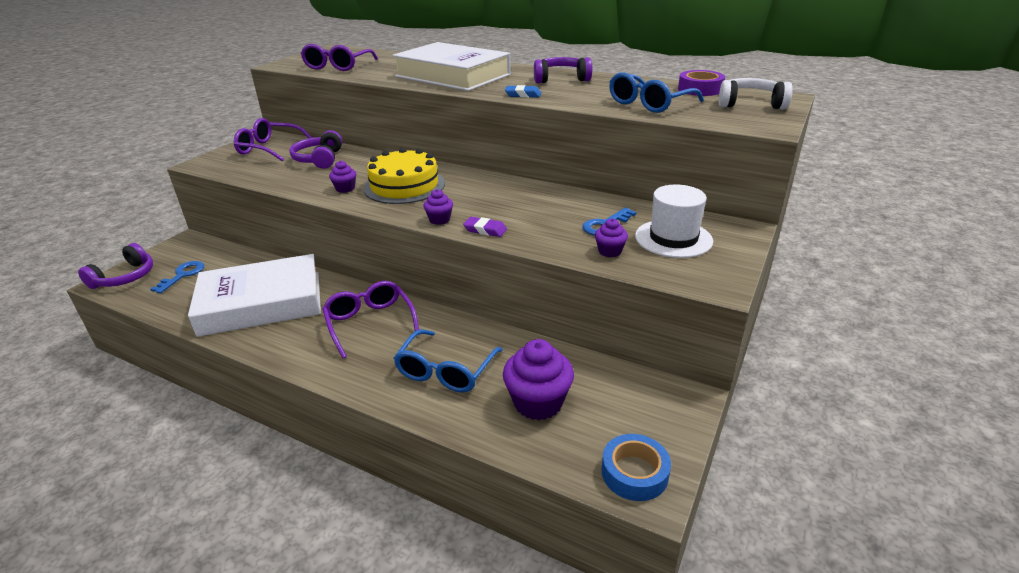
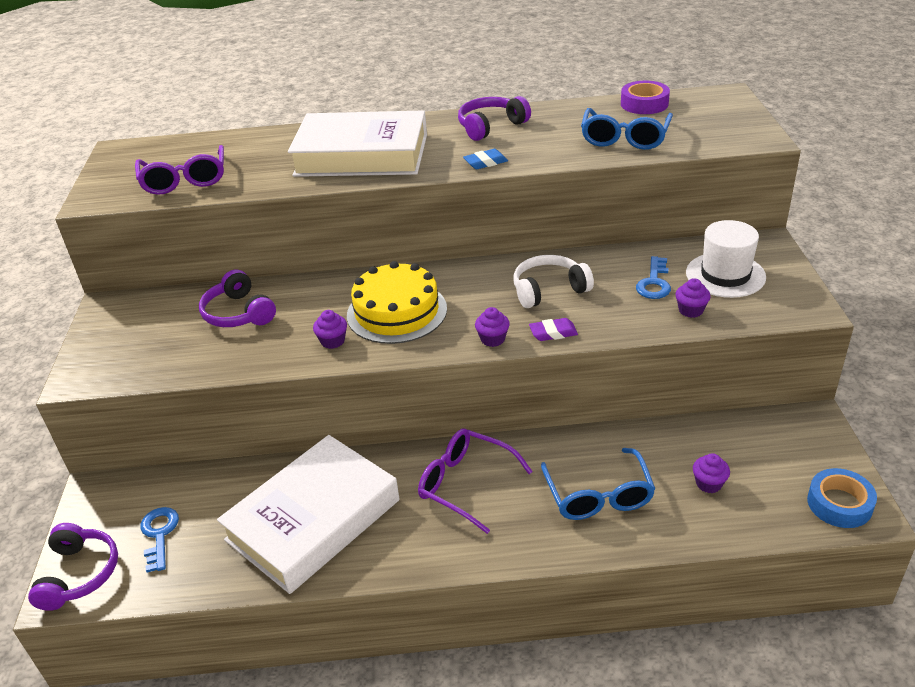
camera: 30 degrees left, 5 degrees up
purple glasses [234,118,312,162] -> none
purple cupcake [503,339,574,420] -> purple cupcake [693,453,730,493], size x0.51
white headphones [719,78,793,109] -> white headphones moved to [514,255,594,308]

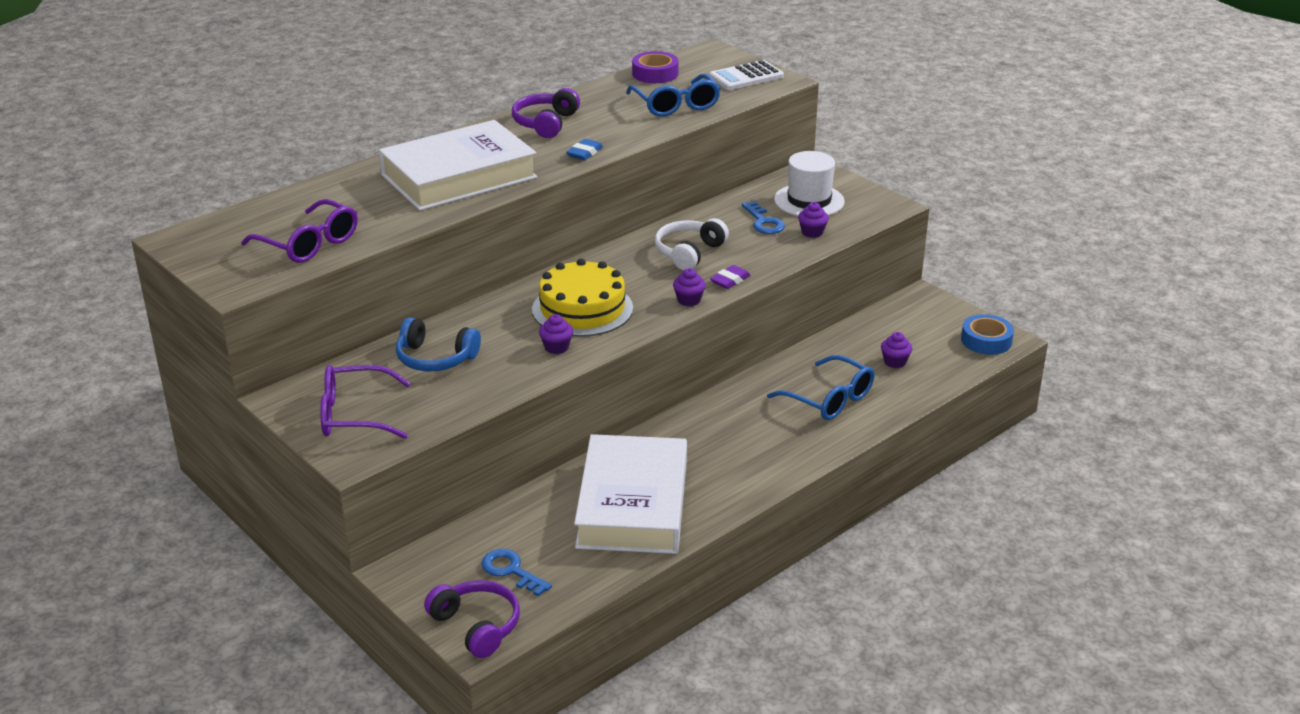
camera: 40 degrees left, 5 degrees down
purple headphones [199,270,276,327] -> blue headphones [396,317,481,372]
purple glasses [418,429,533,534] -> purple glasses moved to [320,365,411,439]
none -> white calculator [709,60,784,90]

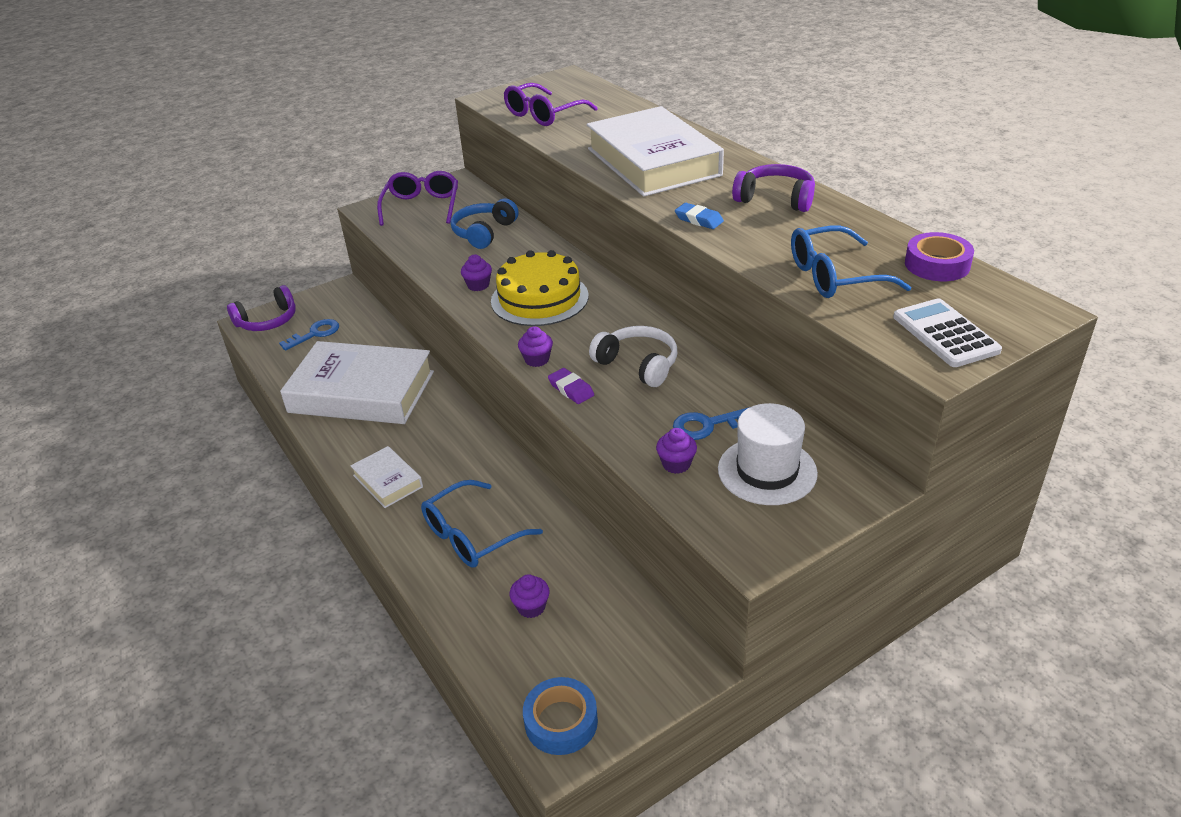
camera: 100 degrees right, 5 degrees up
none -> white book [351,446,423,508]

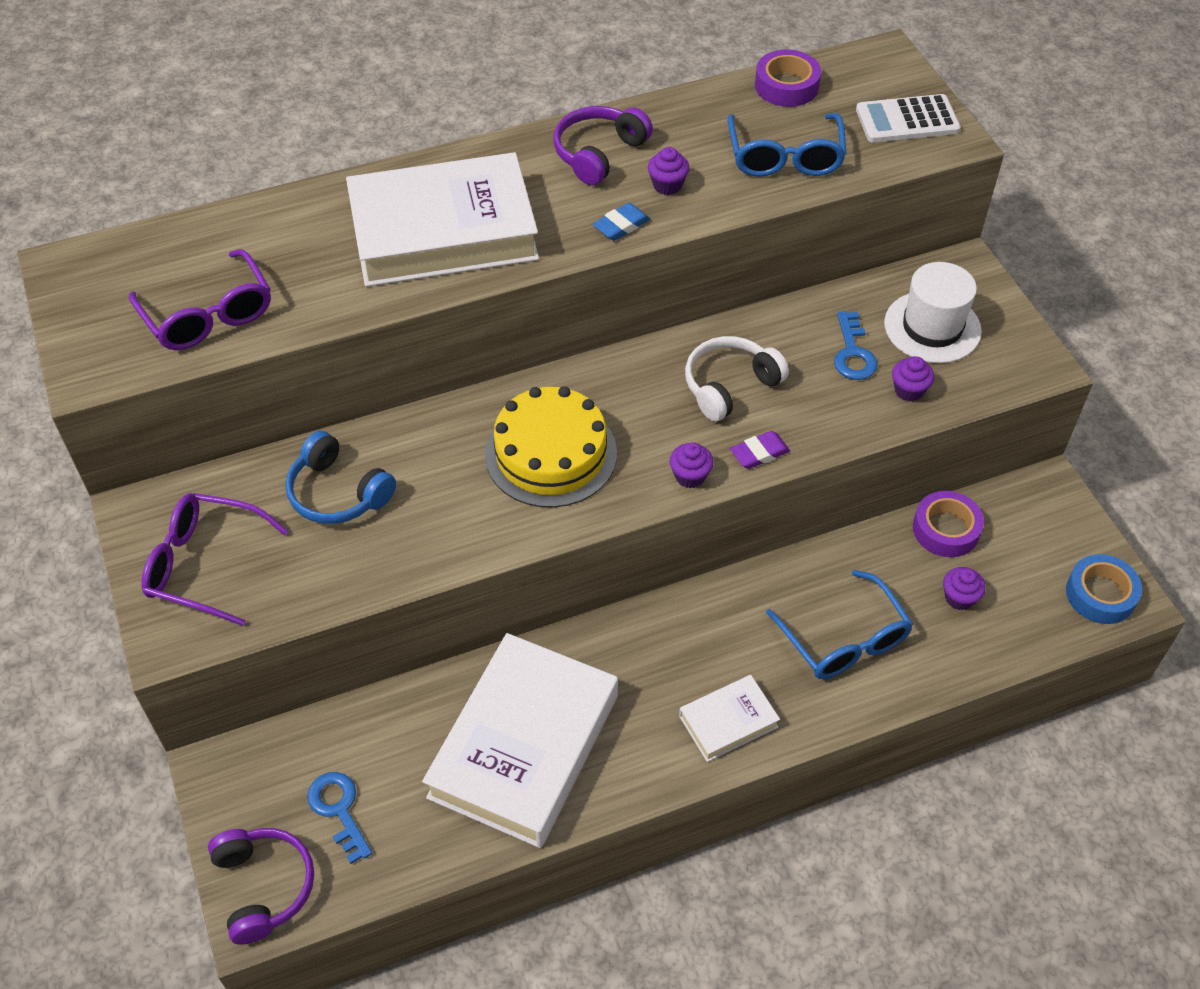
camera: 80 degrees left, 15 degrees up
purple cupcake [461,255,492,291] -> purple cupcake moved to [648,147,689,195]
none -> purple tape [913,491,984,557]

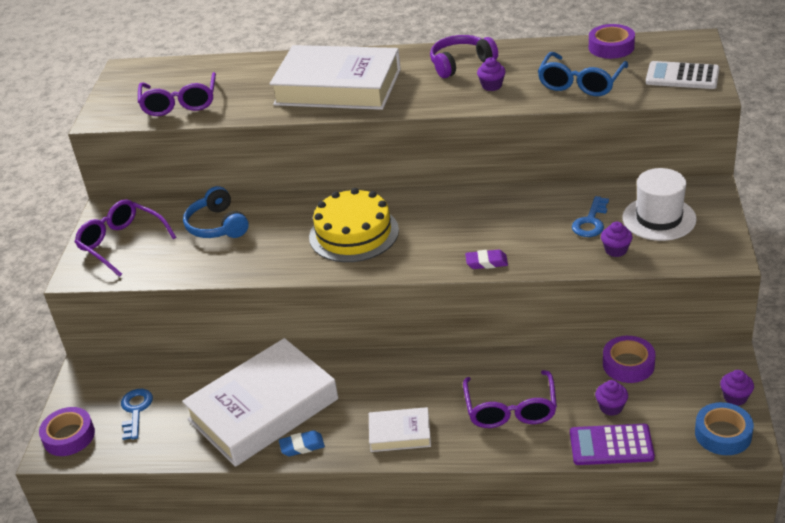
camera: 30 degrees right, 15 degrees down
purple headphones [208,828,314,945] -> purple tape [39,407,95,456]
blue eraser [593,203,650,241] -> blue eraser moved to [279,430,325,456]
purple cupcake [670,442,714,488] -> purple cupcake moved to [720,370,754,406]
white headphones [685,336,789,421] -> none
blue glasses [766,570,913,679] -> purple glasses [463,370,557,428]
none -> purple calculator [570,424,655,465]

